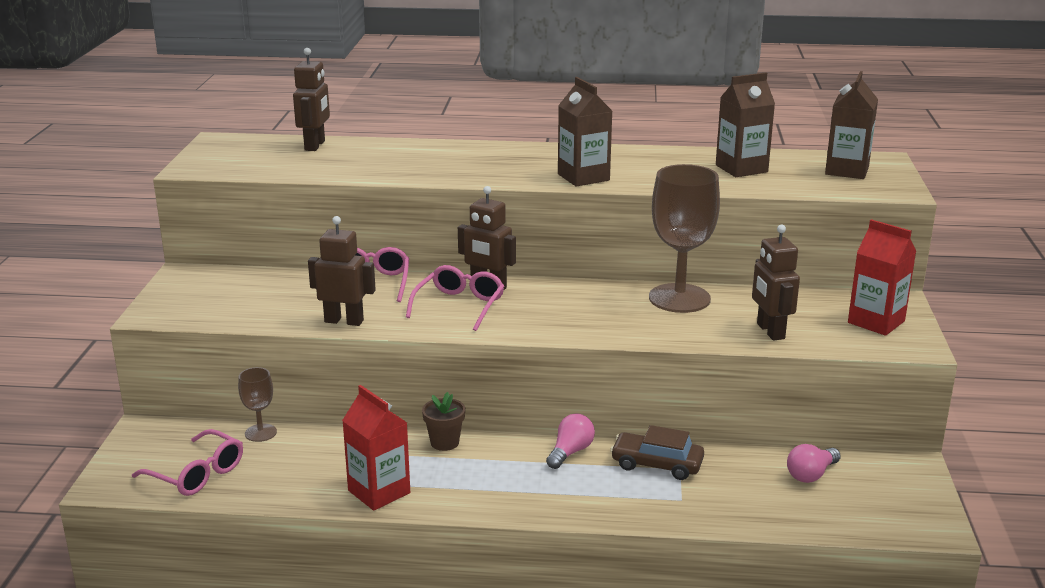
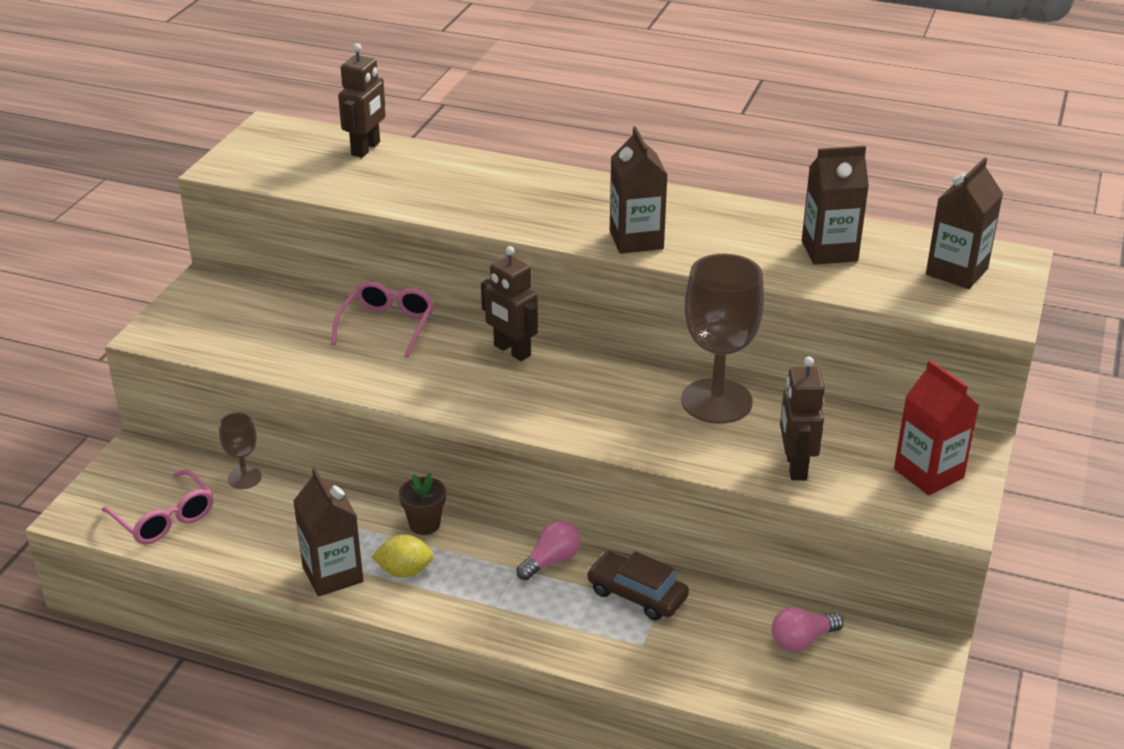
camera: 15 degrees right, 10 degrees up
brown robot [308,216,376,326] -> none
red carton [342,385,410,511] -> brown carton [293,468,363,597]
pink glasses [406,265,504,331] -> none
none -> yellow lemon [372,535,434,578]

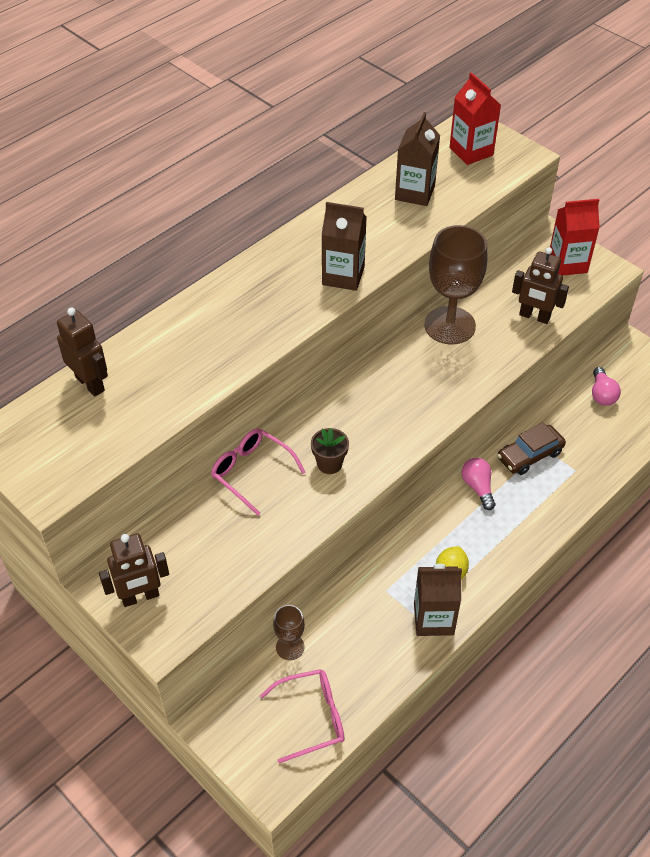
camera: 65 degrees left, 15 degrees up
brown flower pot [399,473,446,535] -> brown flower pot moved to [311,428,349,474]
brown robot [481,246,538,361] -> brown robot moved to [99,533,169,607]
brown carton [926,157,1003,289] -> red carton [449,72,501,165]

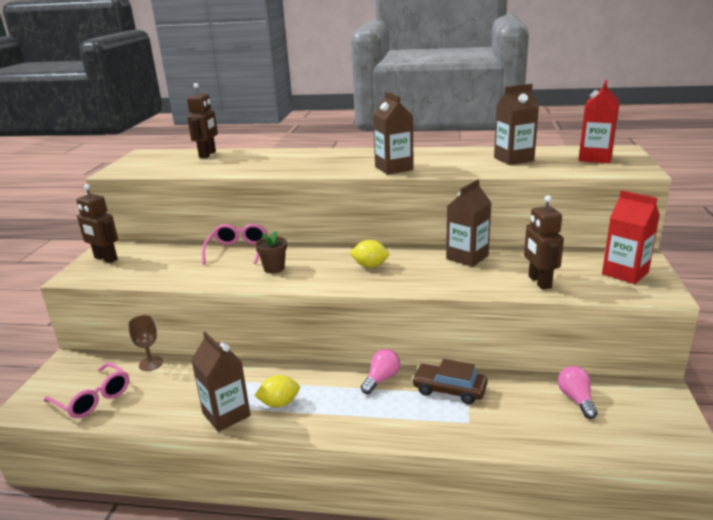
camera: 55 degrees right, 25 degrees down
brown goblet [424,225,487,345] -> brown carton [446,179,491,267]
pink light bulb [592,367,621,406] -> pink light bulb turned 120 degrees clockwise [558,366,598,419]
none -> yellow lemon [350,240,389,268]

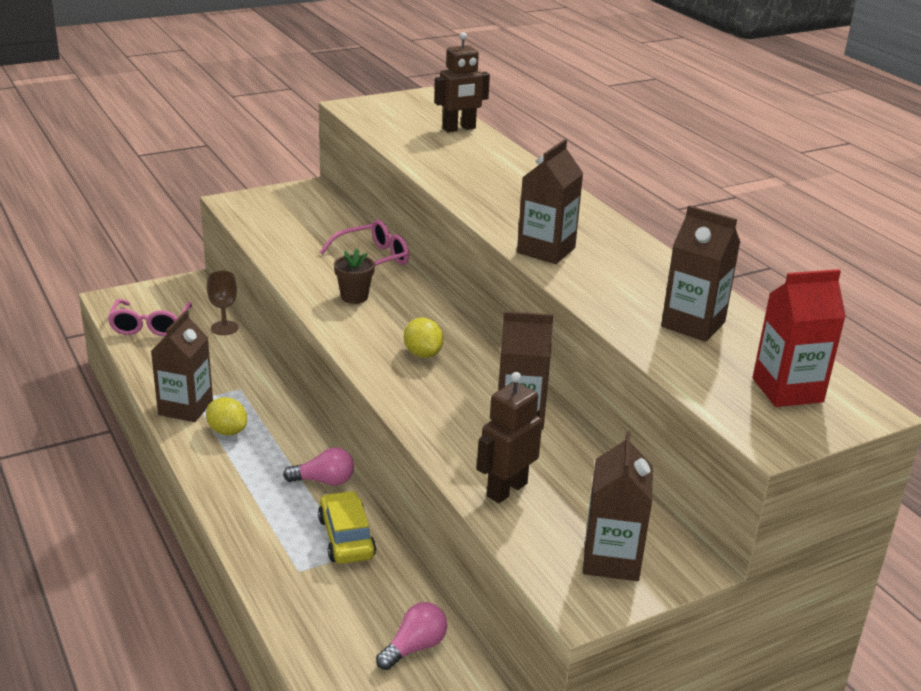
camera: 50 degrees right, 5 degrees up
brown robot [76,184,118,263] -> none
brown car [412,359,488,404] -> yellow car [318,491,376,564]
red carton [602,190,660,284] -> brown carton [583,431,652,581]

